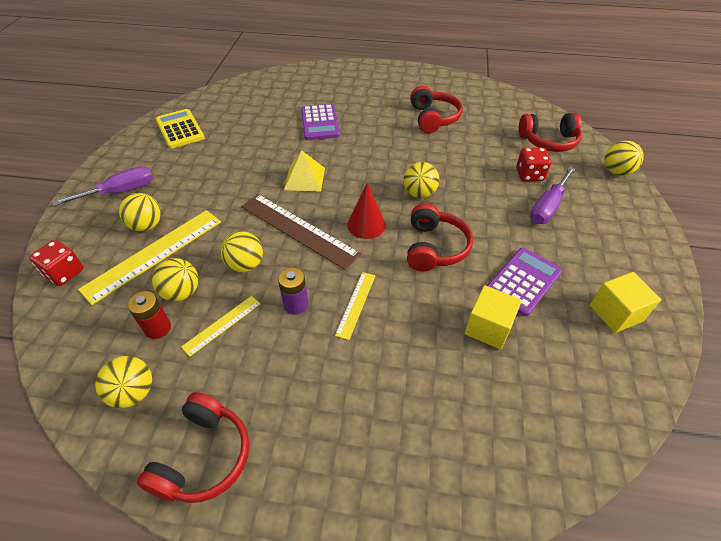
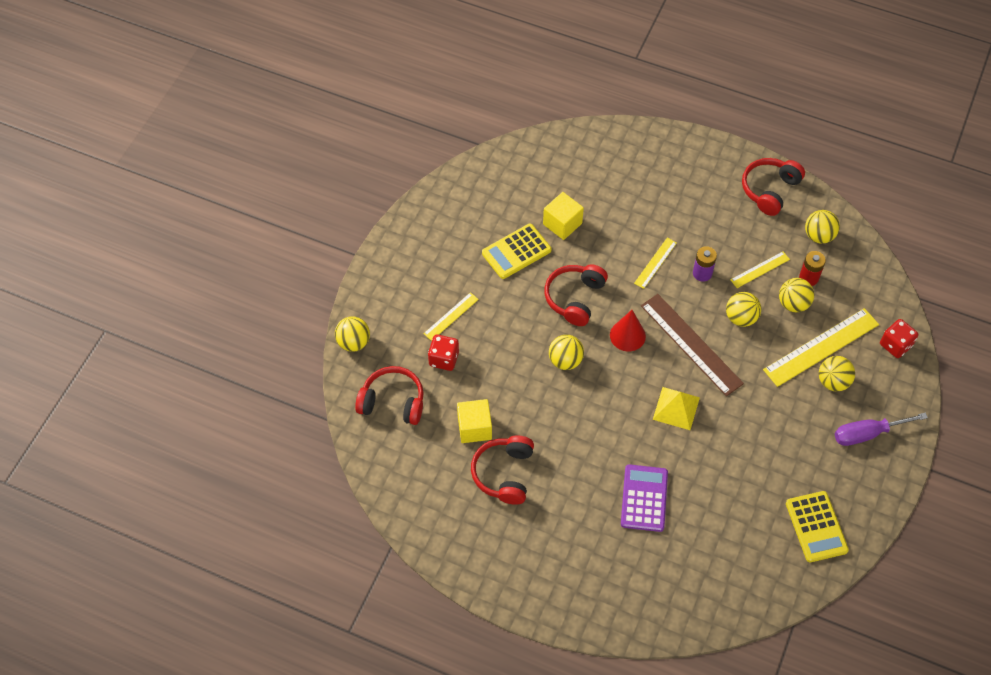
camera: 165 degrees left, 10 degrees up
purple calculator [487,247,563,316] -> yellow calculator [482,224,551,279]
purple screwdriver [530,167,575,224] -> yellow ruler [423,292,479,341]
yellow cube [590,272,661,333] -> yellow cube moved to [457,399,492,443]

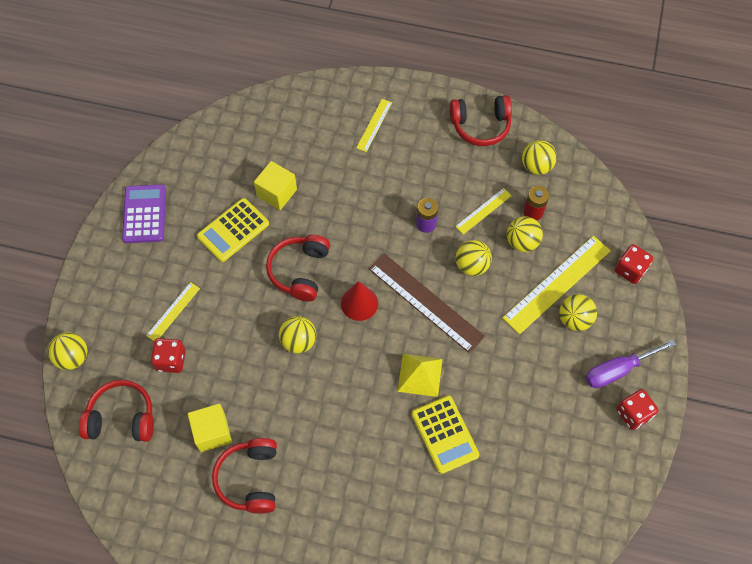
camera: 10 degrees left, 5 degrees up
purple calculator [621,464,668,532] -> purple calculator moved to [122,184,166,243]
yellow ruler [634,238,677,289] -> yellow ruler moved to [356,99,392,152]
red headphones [742,158,805,216] -> red headphones turned 120 degrees counterclockwise [450,95,512,146]
yellow calculator [786,491,849,562] -> yellow calculator moved to [412,395,479,474]
none -> red dice [616,389,659,430]

